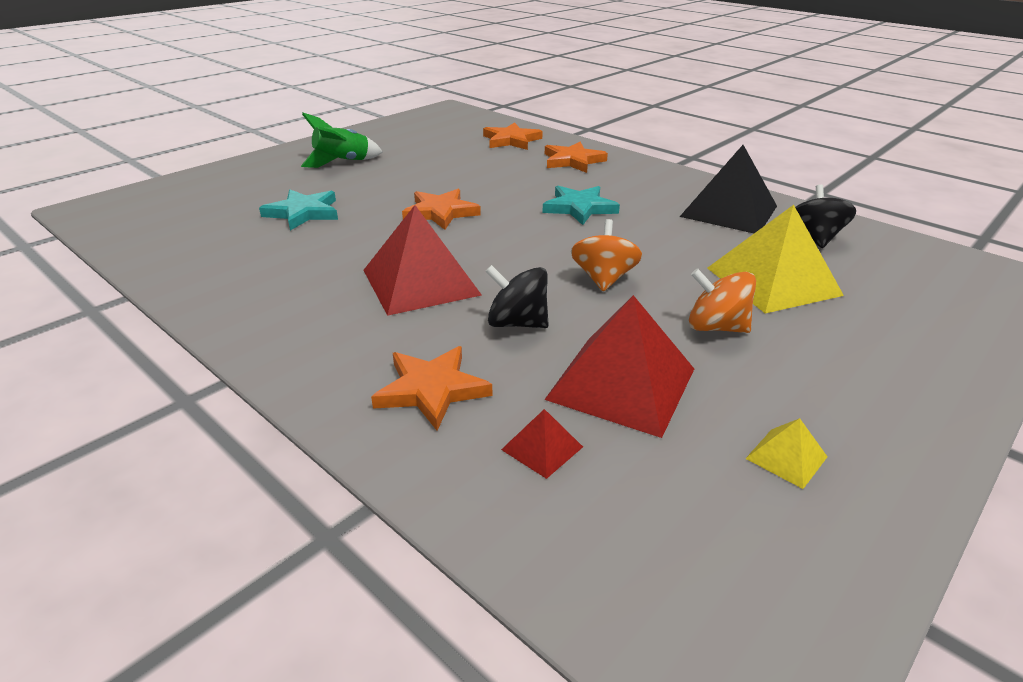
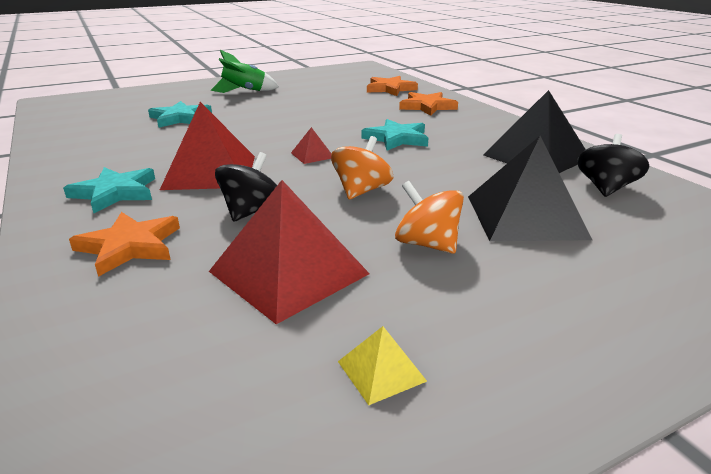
camera: 20 degrees right, 5 degrees down
orange star [402,189,481,230] -> none
black spinning top [486,265,549,328] -> black spinning top turned 75 degrees clockwise [215,152,277,222]
red pyramid [501,409,583,479] -> red pyramid moved to [291,127,331,164]
yellow pyramid [707,205,844,314] -> black pyramid [468,136,592,241]
none -> turquoise star [63,167,155,213]

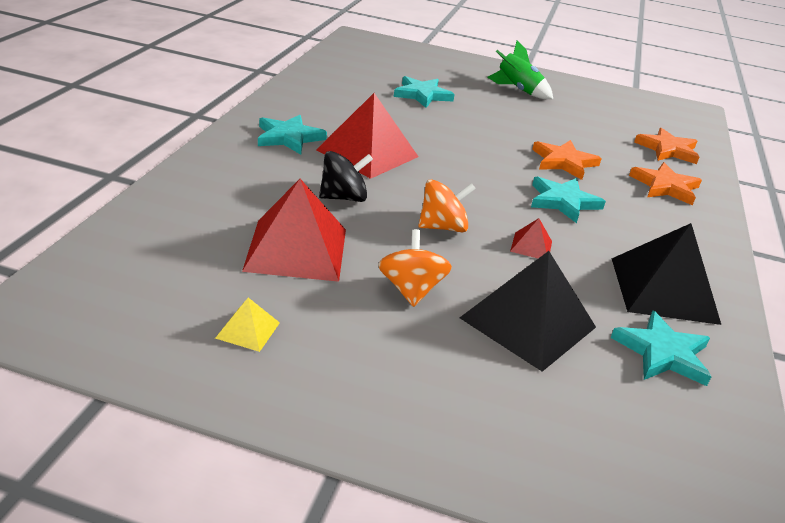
camera: 40 degrees right, 5 degrees up
orange star [69,212,180,277] -> orange star moved to [532,140,602,180]
red pyramid [291,127,331,164] -> red pyramid moved to [510,218,552,258]
black spinning top [577,134,649,197] -> turquoise star [611,311,712,386]

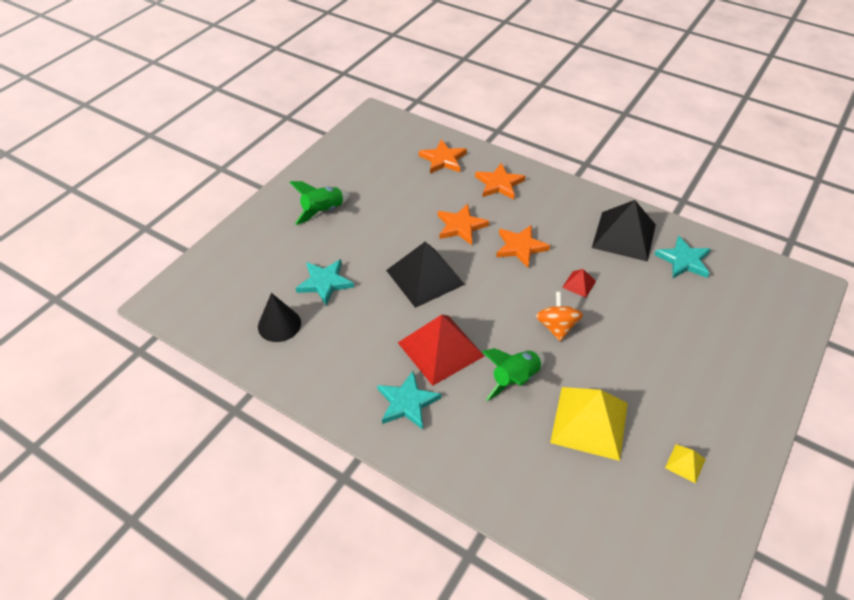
camera: 70 degrees left, 15 degrees up
red pyramid [242,179,346,282] -> yellow pyramid [550,387,628,461]
black spinning top [319,151,373,202] -> green rocket [482,348,545,401]
orange spinning top [378,229,452,307] -> none
black pyramid [460,251,596,372] -> black pyramid moved to [386,242,465,308]
turquoise star [531,176,606,223] -> orange star [496,225,550,268]
none -> black cone [258,293,301,342]

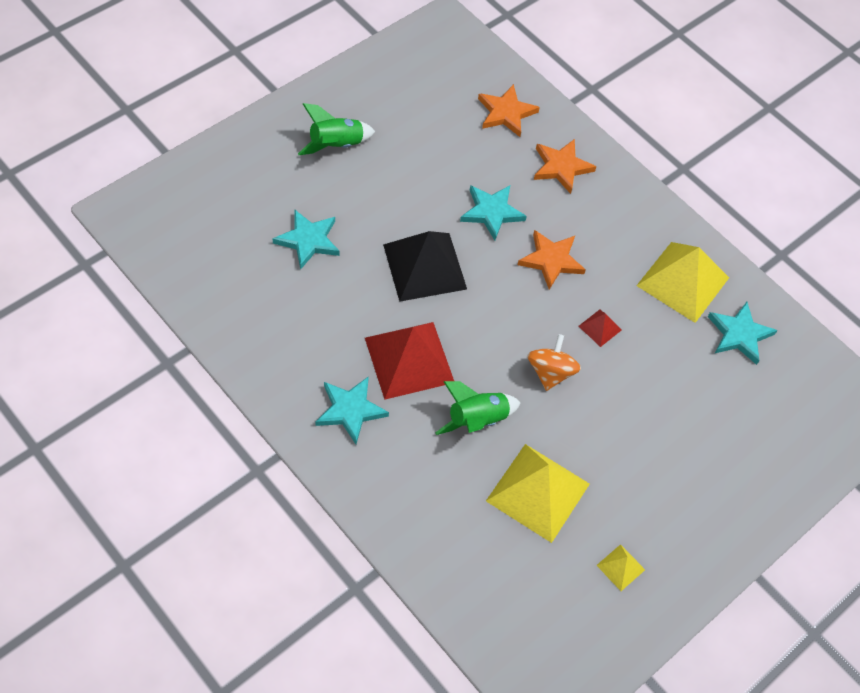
camera: 10 degrees right, 10 degrees up
black cone [258,293,301,342] -> none
orange star [438,204,489,245] -> turquoise star [460,185,527,240]
black pyramid [592,200,656,262] -> yellow pyramid [636,242,729,323]

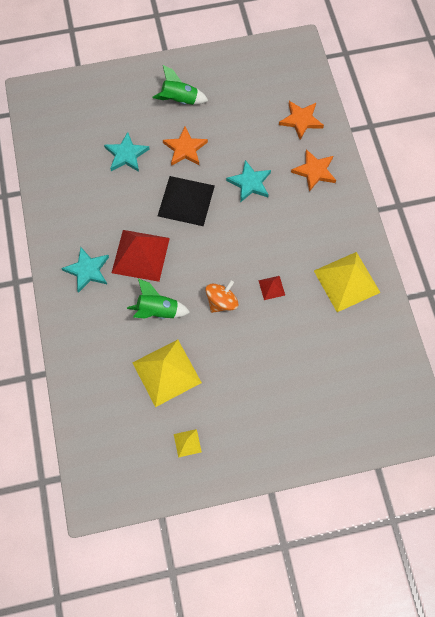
camera: 35 degrees right, 10 degrees up
orange star [518,230,586,290] -> orange star moved to [163,127,208,166]
turquoise star [708,302,778,365] -> none

